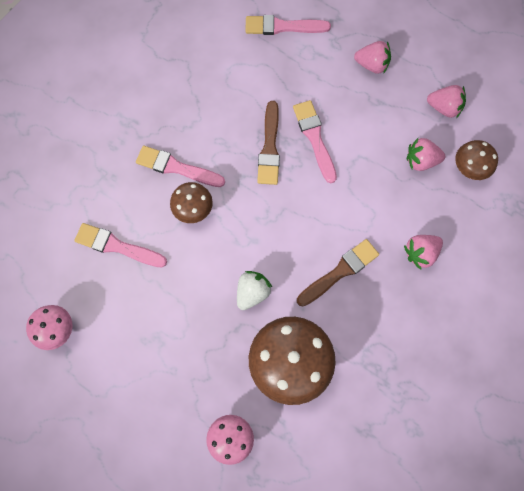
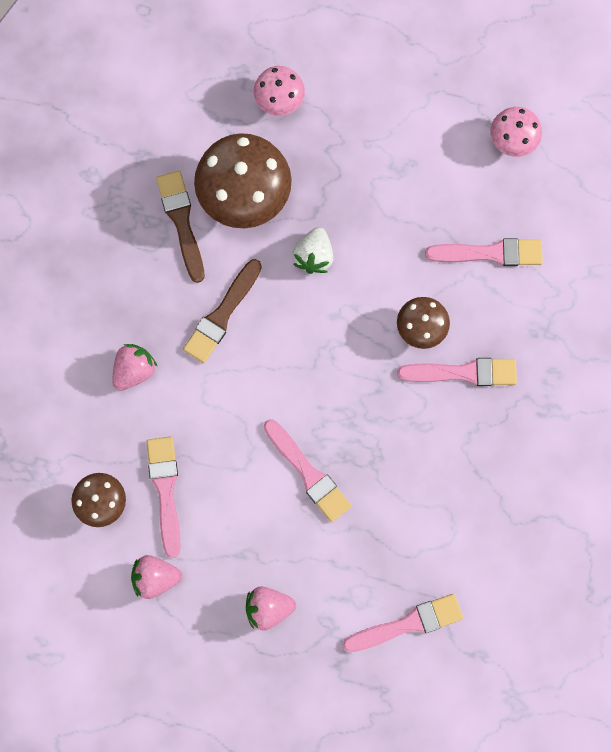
camera: 160 degrees right, 5 degrees up
brown brush [257,101,280,185] -> brown brush moved to [156,171,204,283]
pink strawberry [407,138,445,171] -> pink brush [147,436,180,558]

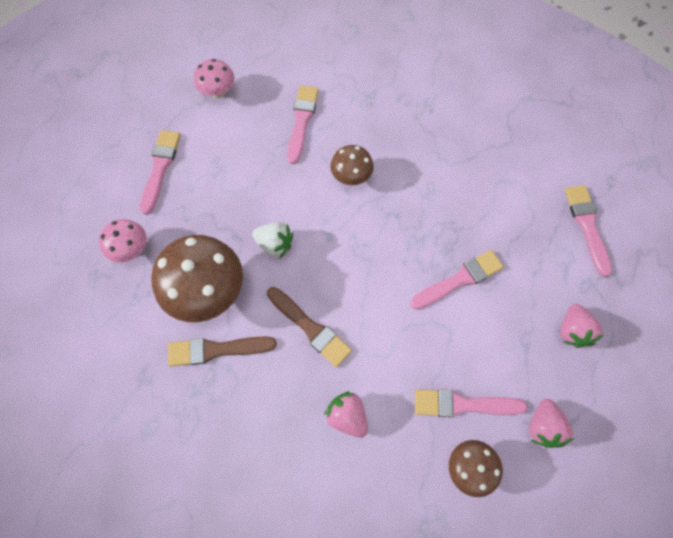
camera: 80 degrees left, 10 degrees down
pink brush [397,358,517,386] -> pink brush moved to [140,130,181,215]

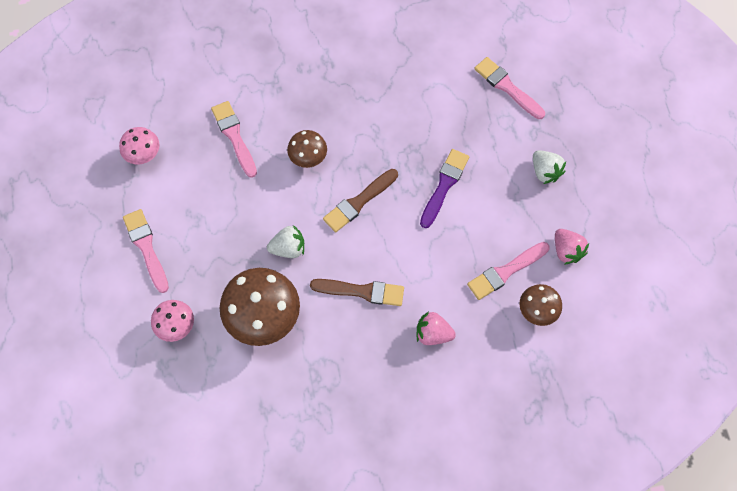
camera: 35 degrees left, 0 degrees up
brown brush [168,336,277,366] -> brown brush moved to [323,169,398,232]
pink brush [410,250,504,310] -> purple brush [420,149,469,228]
pink strawberry [561,304,604,348] -> white strawberry [533,150,566,184]

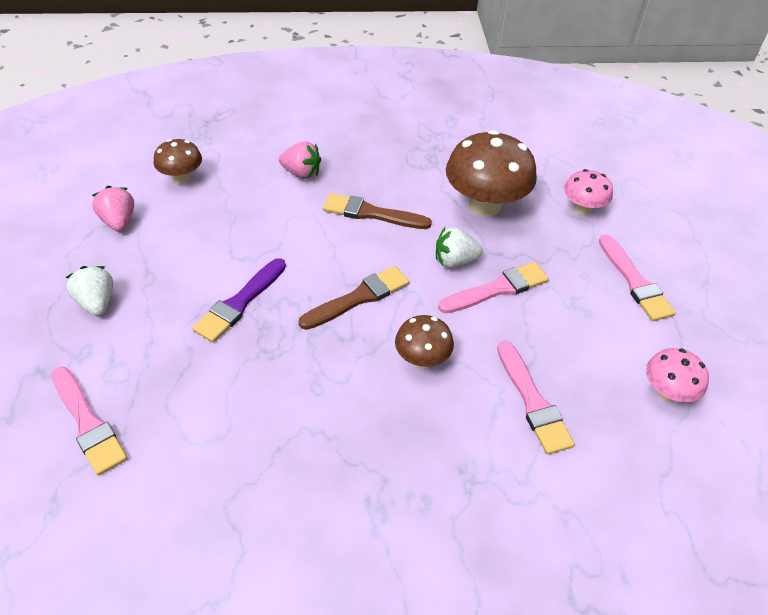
camera: 175 degrees left, 20 degrees down
pink brush [467,242,550,300] -> pink brush moved to [438,262,549,313]

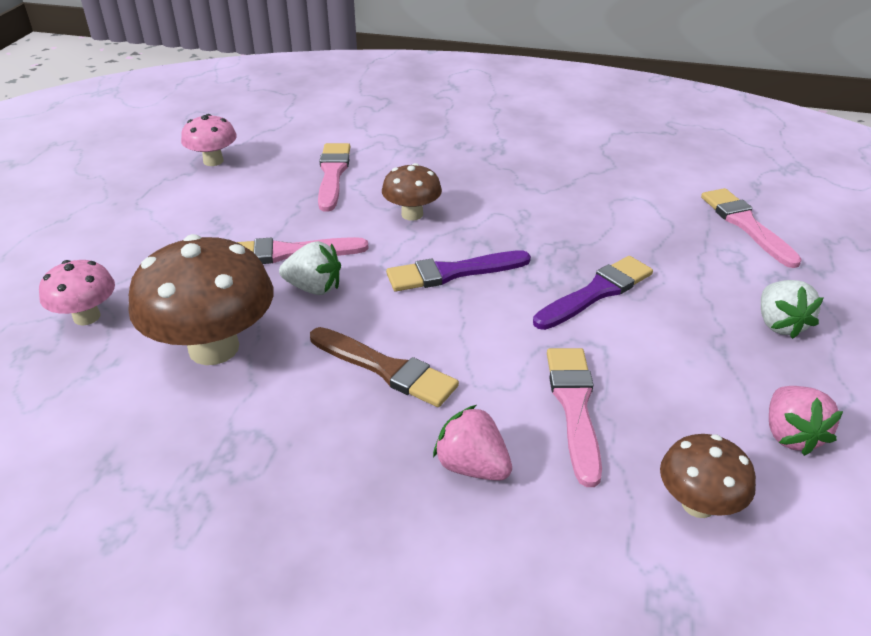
camera: 160 degrees left, 10 degrees down
brown brush [299,266,410,330] -> purple brush [386,250,531,291]
pink brush [599,234,676,321] -> pink brush moved to [547,348,602,487]

